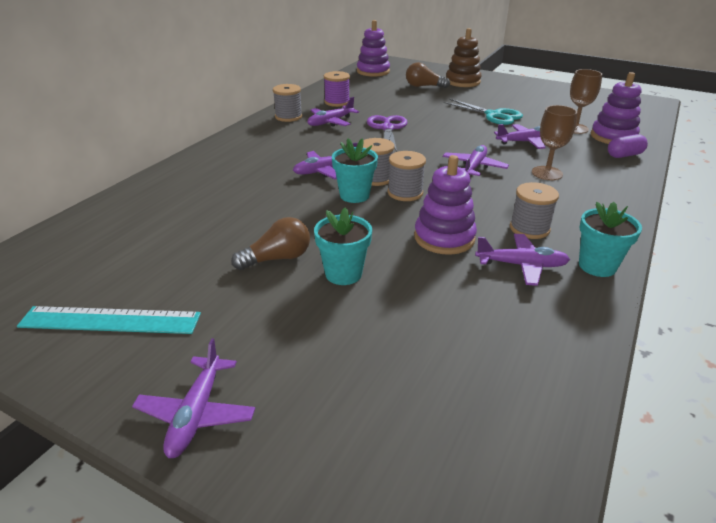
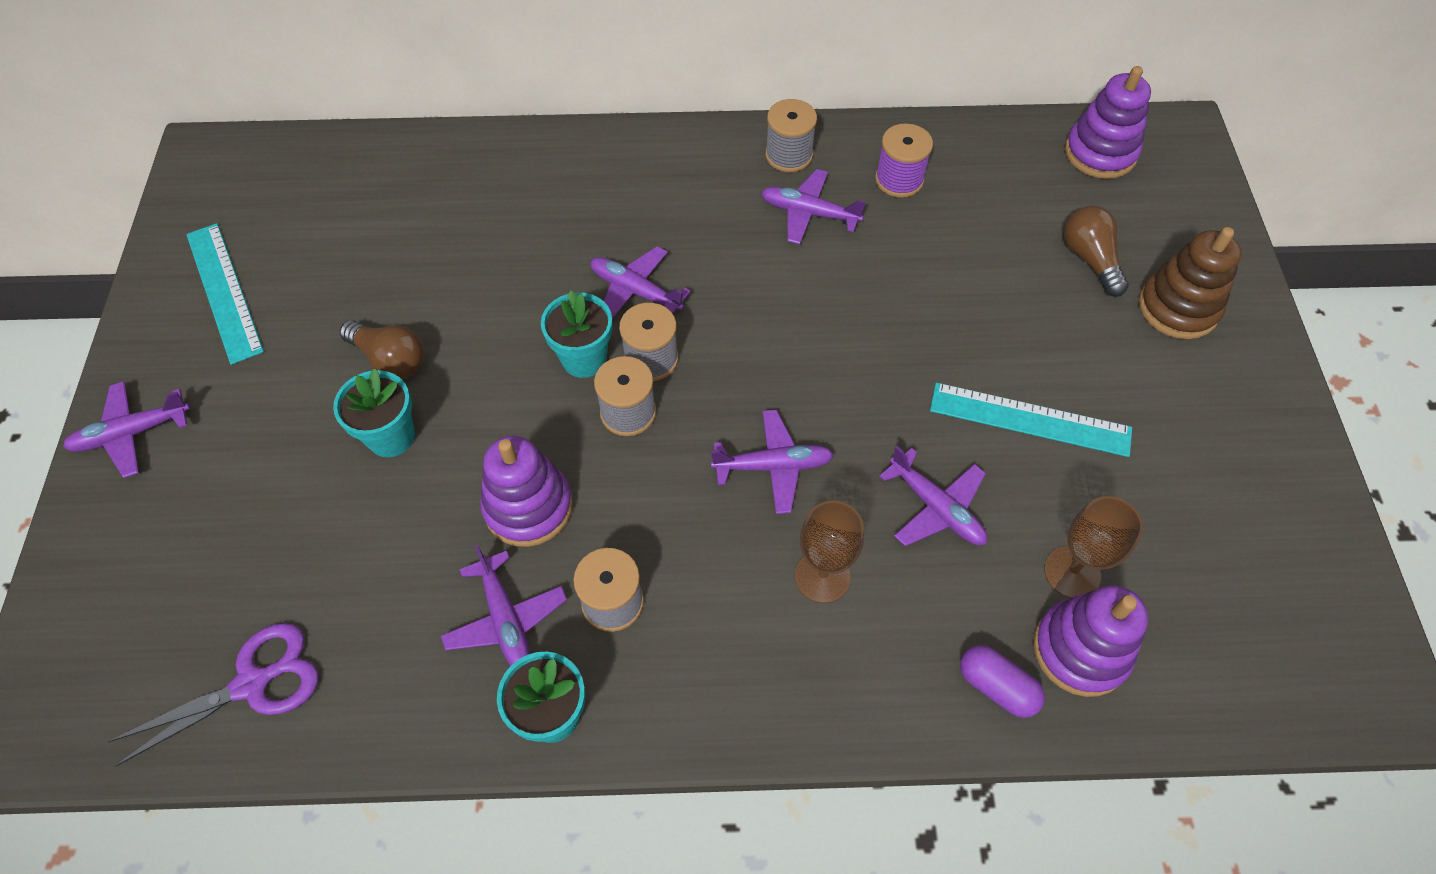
camera: 60 degrees right, 25 degrees up
purple scissors [367,115,407,152] -> purple scissors moved to [107,623,319,767]
turquoise scissors [444,98,523,125] -> turquoise ruler [930,383,1132,457]

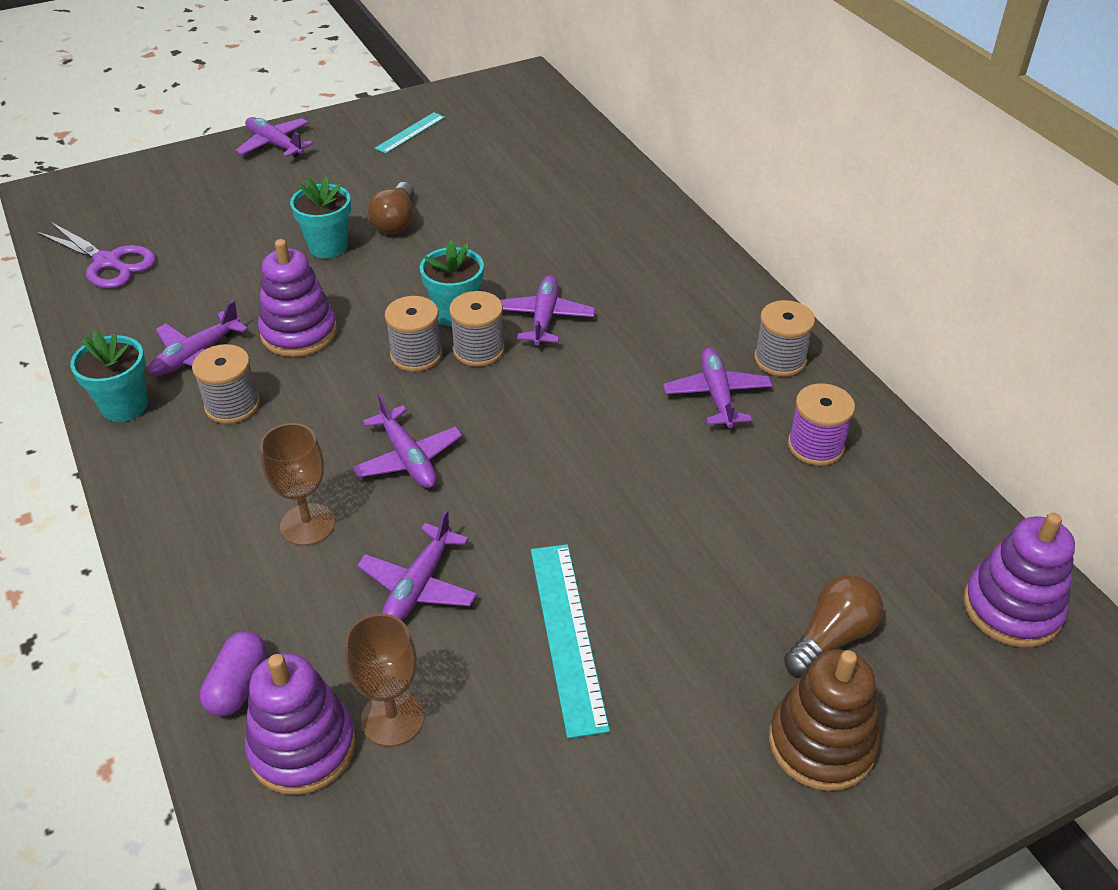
camera: 65 degrees right, 15 degrees down
turquoise ruler [186,223,264,365] -> turquoise ruler [375,112,445,154], size x0.61

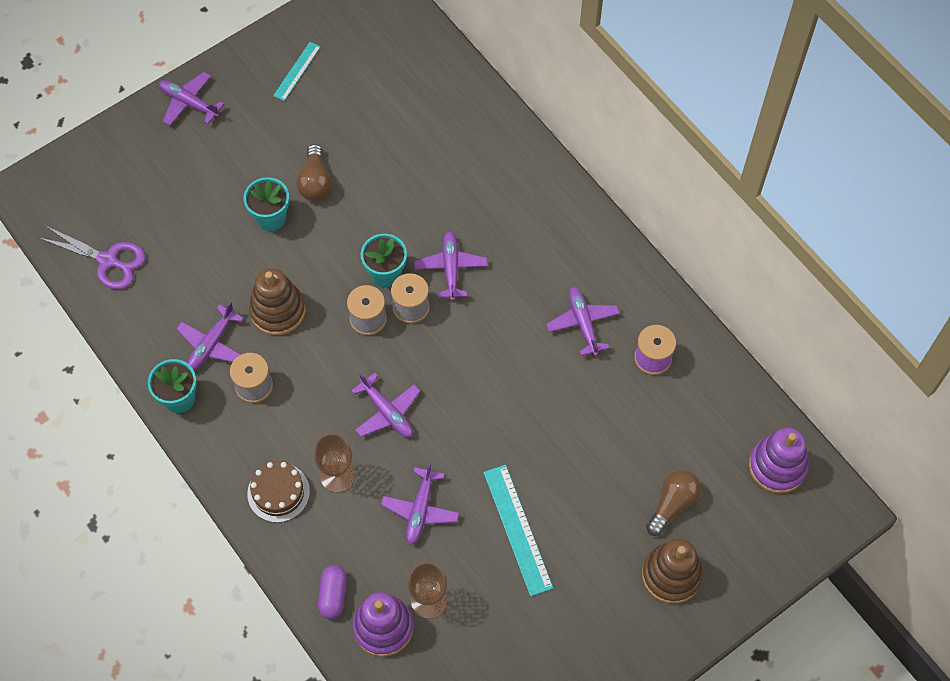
camera: 10 degrees left, 20 degrees up
purple stacking toy [258,239,337,357] -> brown stacking toy [249,268,305,335]
grey spool [754,300,815,377] -> none
none -> brown cake [247,461,310,523]

